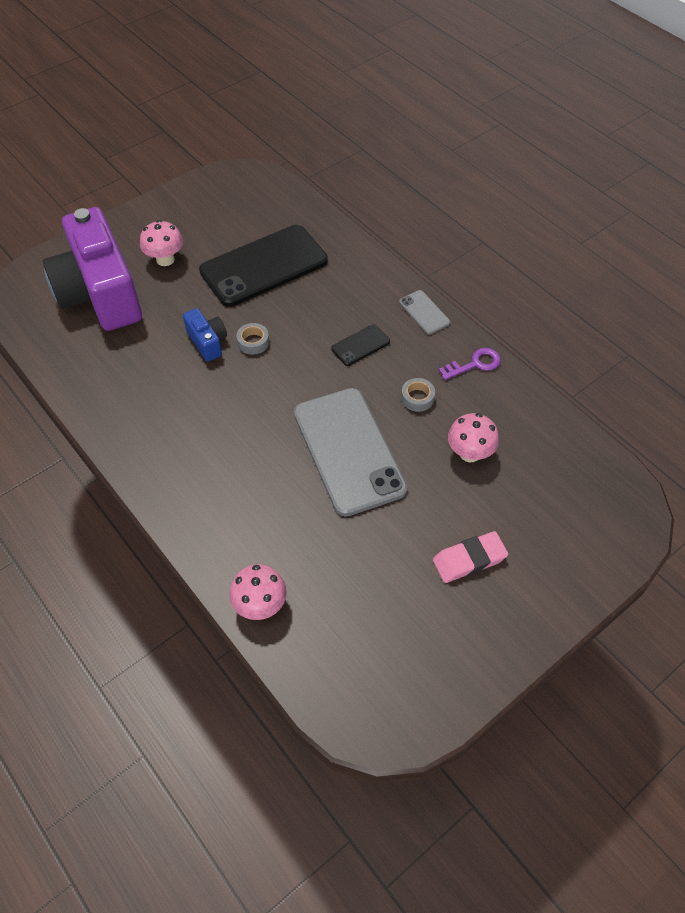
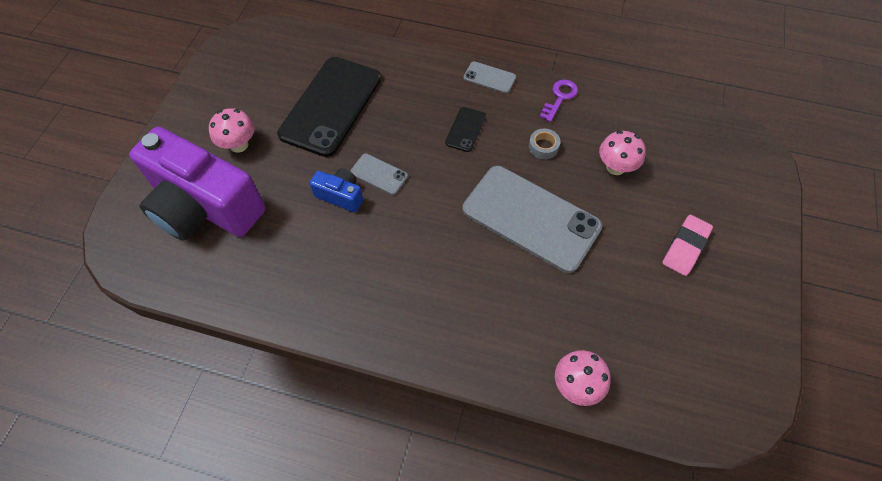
camera: 35 degrees left, 5 degrees up
grey tape [237,323,269,355] -> grey phone [350,154,408,195]

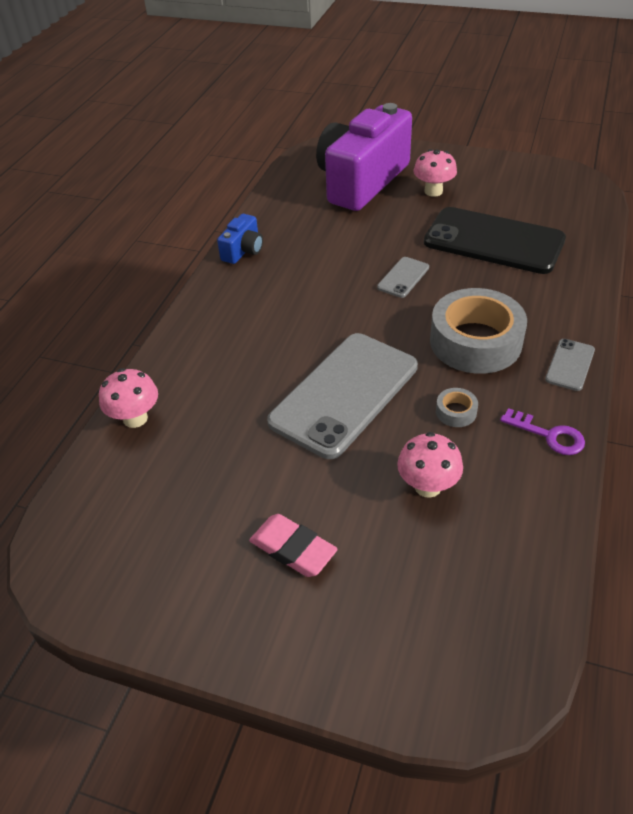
camera: 95 degrees right, 15 degrees down
blue camera [310,168,363,213] -> blue camera moved to [217,214,263,264]
black phone [445,107,486,152] -> grey tape [430,288,527,374]

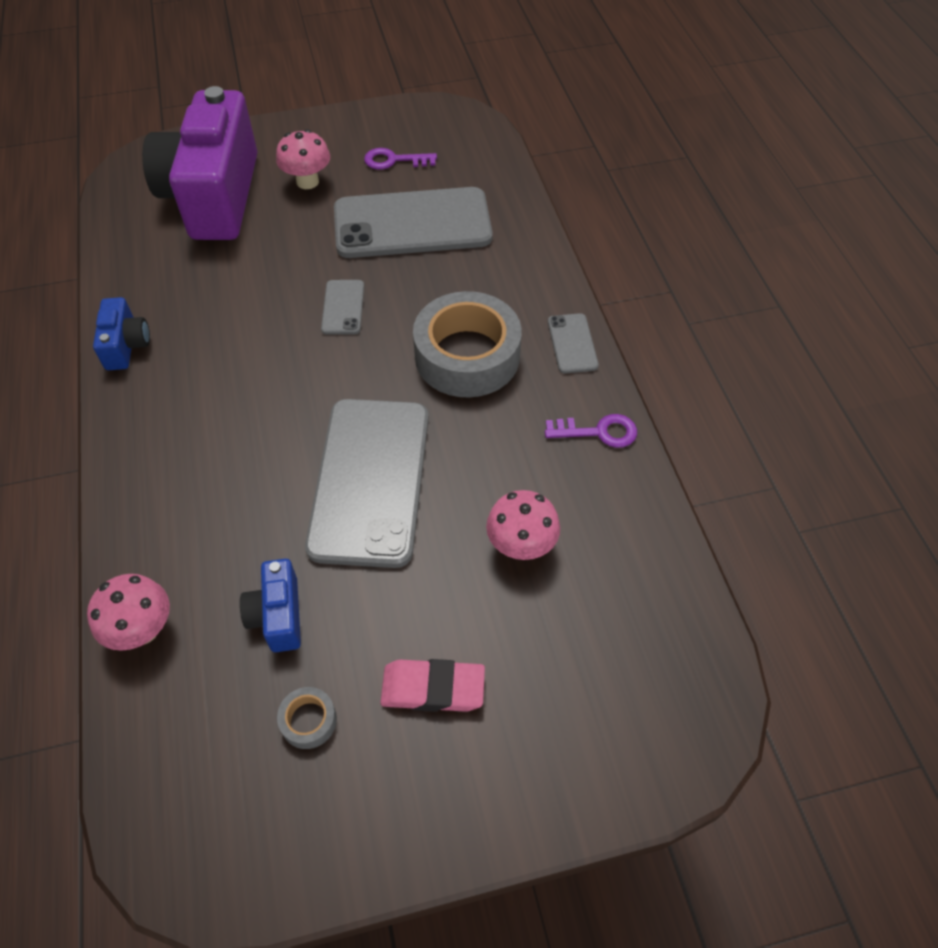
camera: 35 degrees left, 10 degrees up
black phone [424,207,566,274] -> grey phone [334,187,493,258]
grey tape [436,388,478,427] -> grey tape moved to [277,687,337,749]
none -> blue camera [240,559,301,652]
none -> purple key [364,148,437,170]

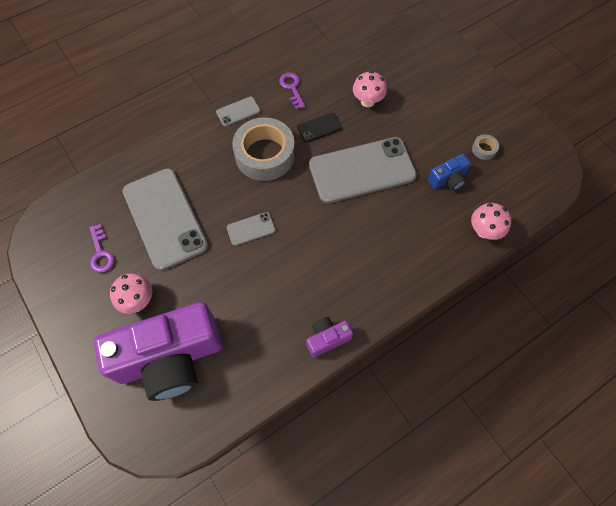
camera: 110 degrees left, 10 degrees up
blue camera [93,297,150,370] -> purple camera [306,317,353,358]
pink eraser [380,659,485,712] -> none
none -> black phone [297,113,342,143]

